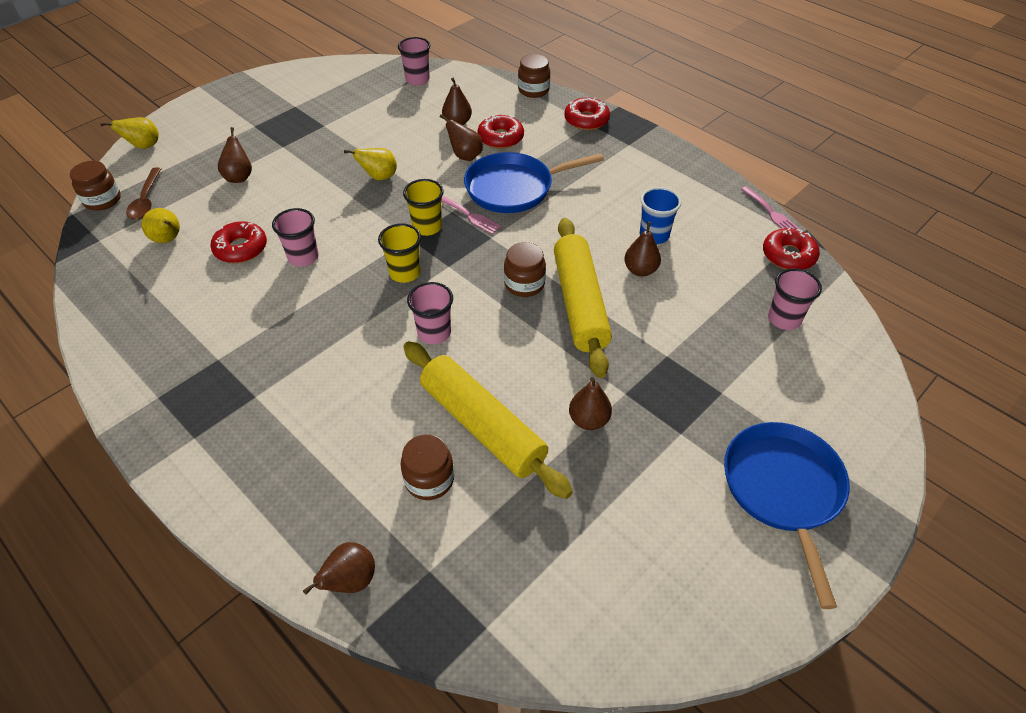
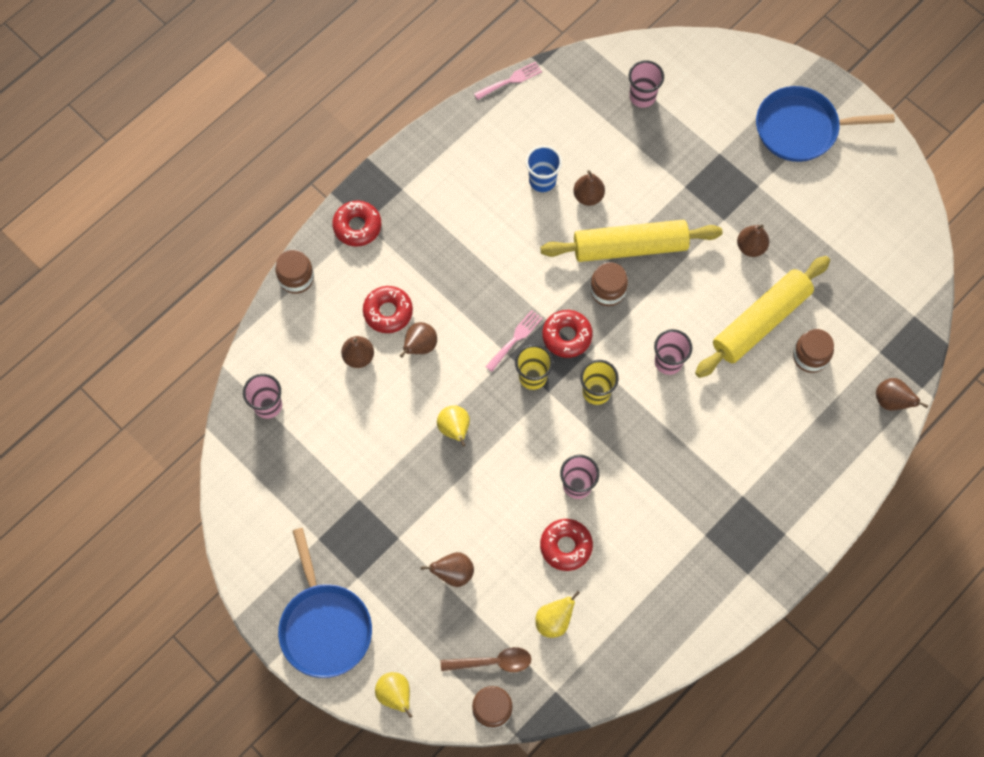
camera: 90 degrees left, 20 degrees up
blue pan [464,152,604,213] -> blue pan moved to [278,528,372,678]
red donut [763,227,820,270] -> red donut moved to [542,310,593,358]

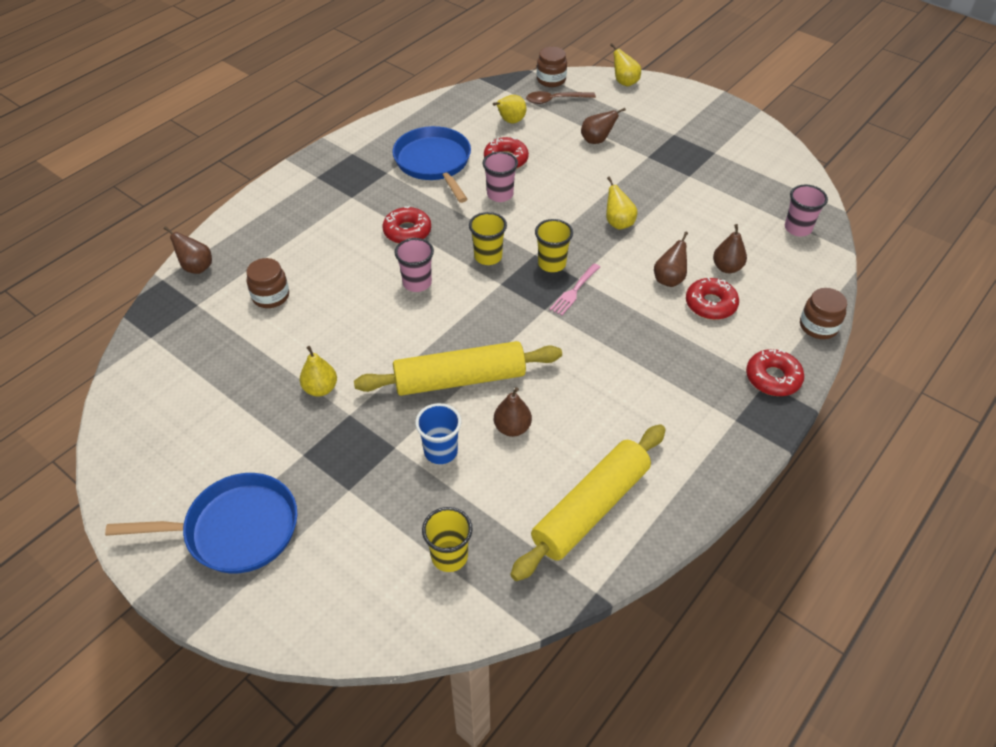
camera: 175 degrees right, 20 degrees down
blue pan [278,528,372,678] -> blue pan moved to [393,126,471,203]
pink fork [474,62,542,100] -> none
blue cup [526,145,562,192] -> blue cup moved to [415,403,461,464]
red donut [542,310,593,358] -> red donut moved to [383,206,431,243]
brown jar [590,262,628,306] -> none
pink cup [629,60,664,108] -> yellow cup [422,507,473,572]
yellow rolling pin [695,256,830,378] -> yellow rolling pin moved to [510,424,666,581]
brown pear [737,225,769,257] -> yellow pear [300,346,337,396]

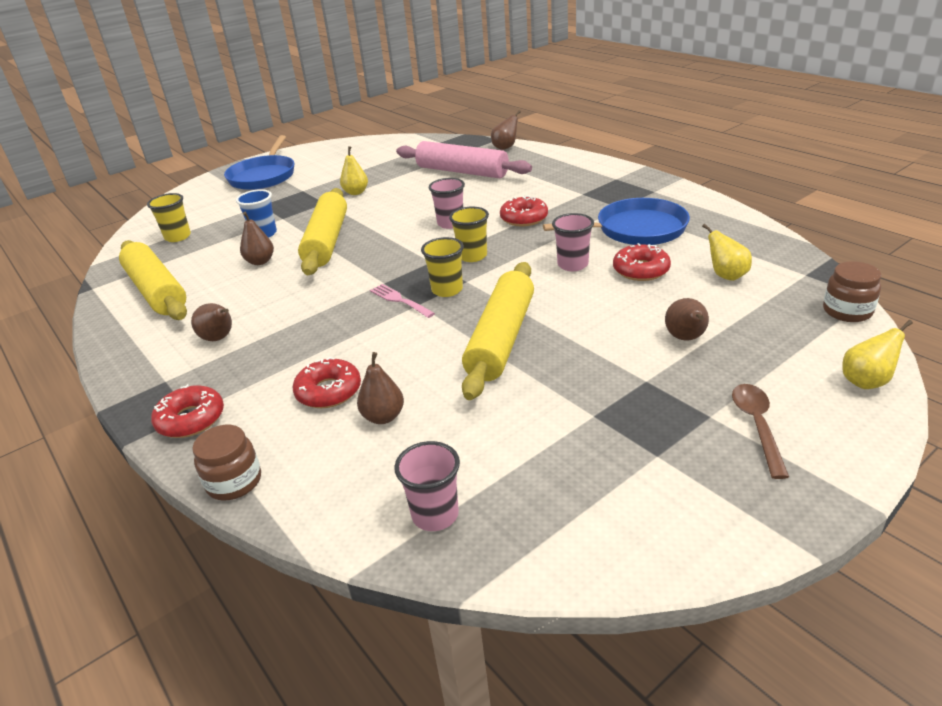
camera: 105 degrees right, 15 degrees down
brown jar [246,258,289,308] -> pink rolling pin [396,141,532,178]
brown spoon [526,91,596,104] -> brown spoon moved to [732,384,789,479]
yellow pear [606,177,637,230] -> yellow rolling pin [462,262,534,400]
brown pear [654,232,688,287] -> brown pear moved to [191,303,232,341]

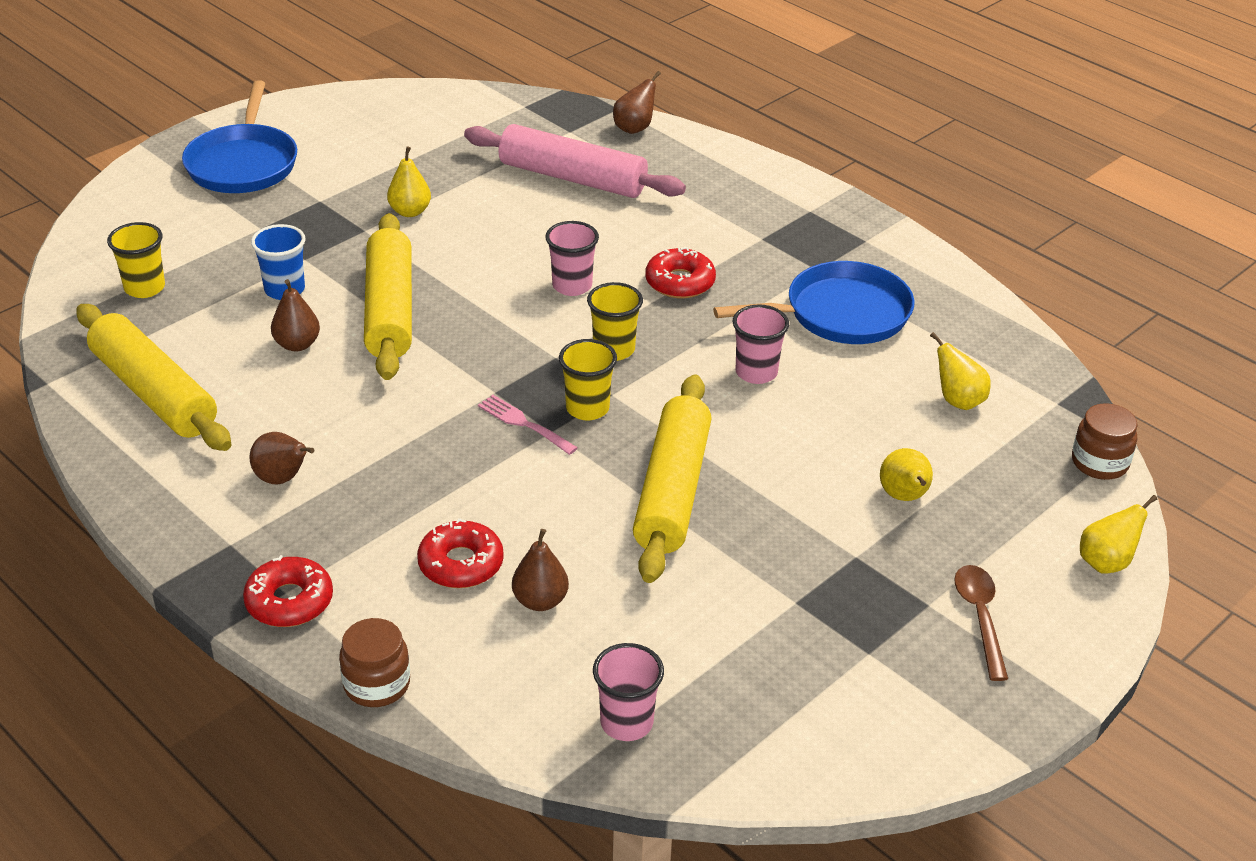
camera: 10 degrees left, 5 degrees up
red donut [613,243,671,281] -> none
brown pear [665,298,709,341] -> yellow pear [880,448,933,501]

